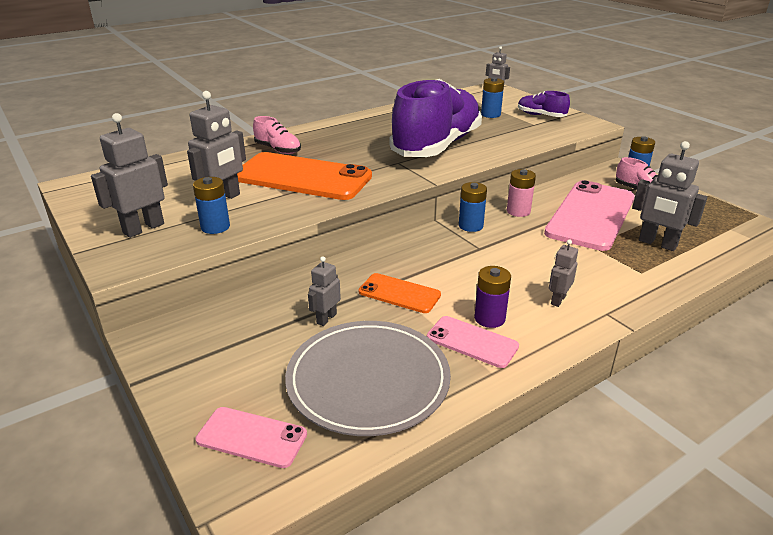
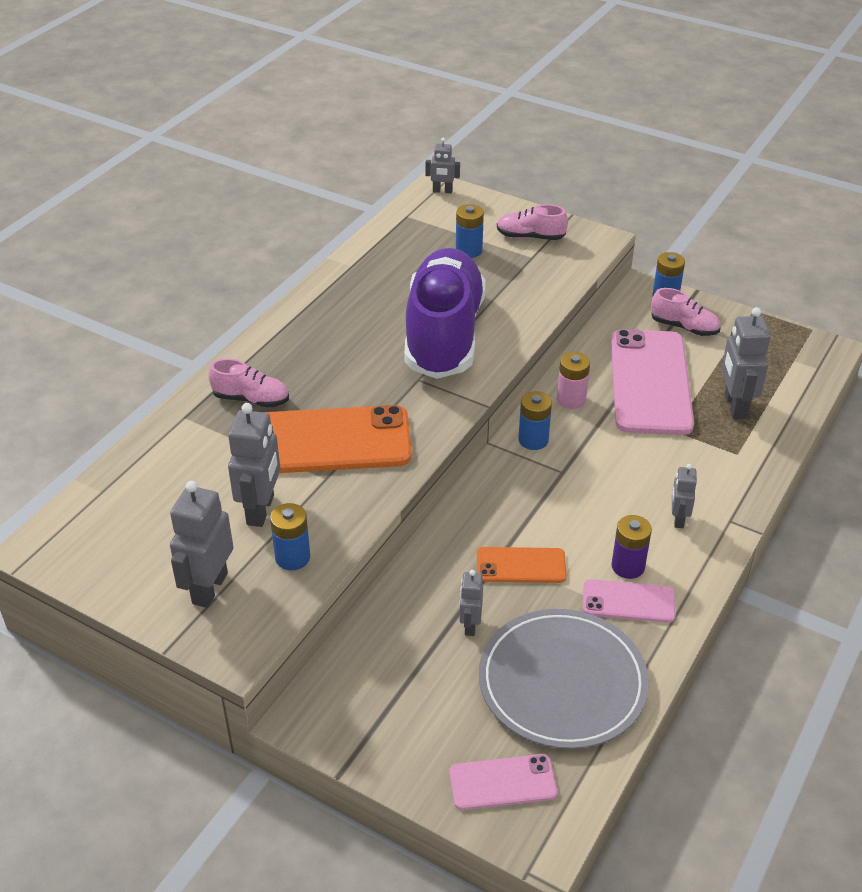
camera: 25 degrees left, 10 degrees up
purple shoe [518,91,570,117] -> pink shoe [497,204,568,240]
grey robot [632,141,707,251] -> grey robot turned 75 degrees clockwise [721,307,771,419]

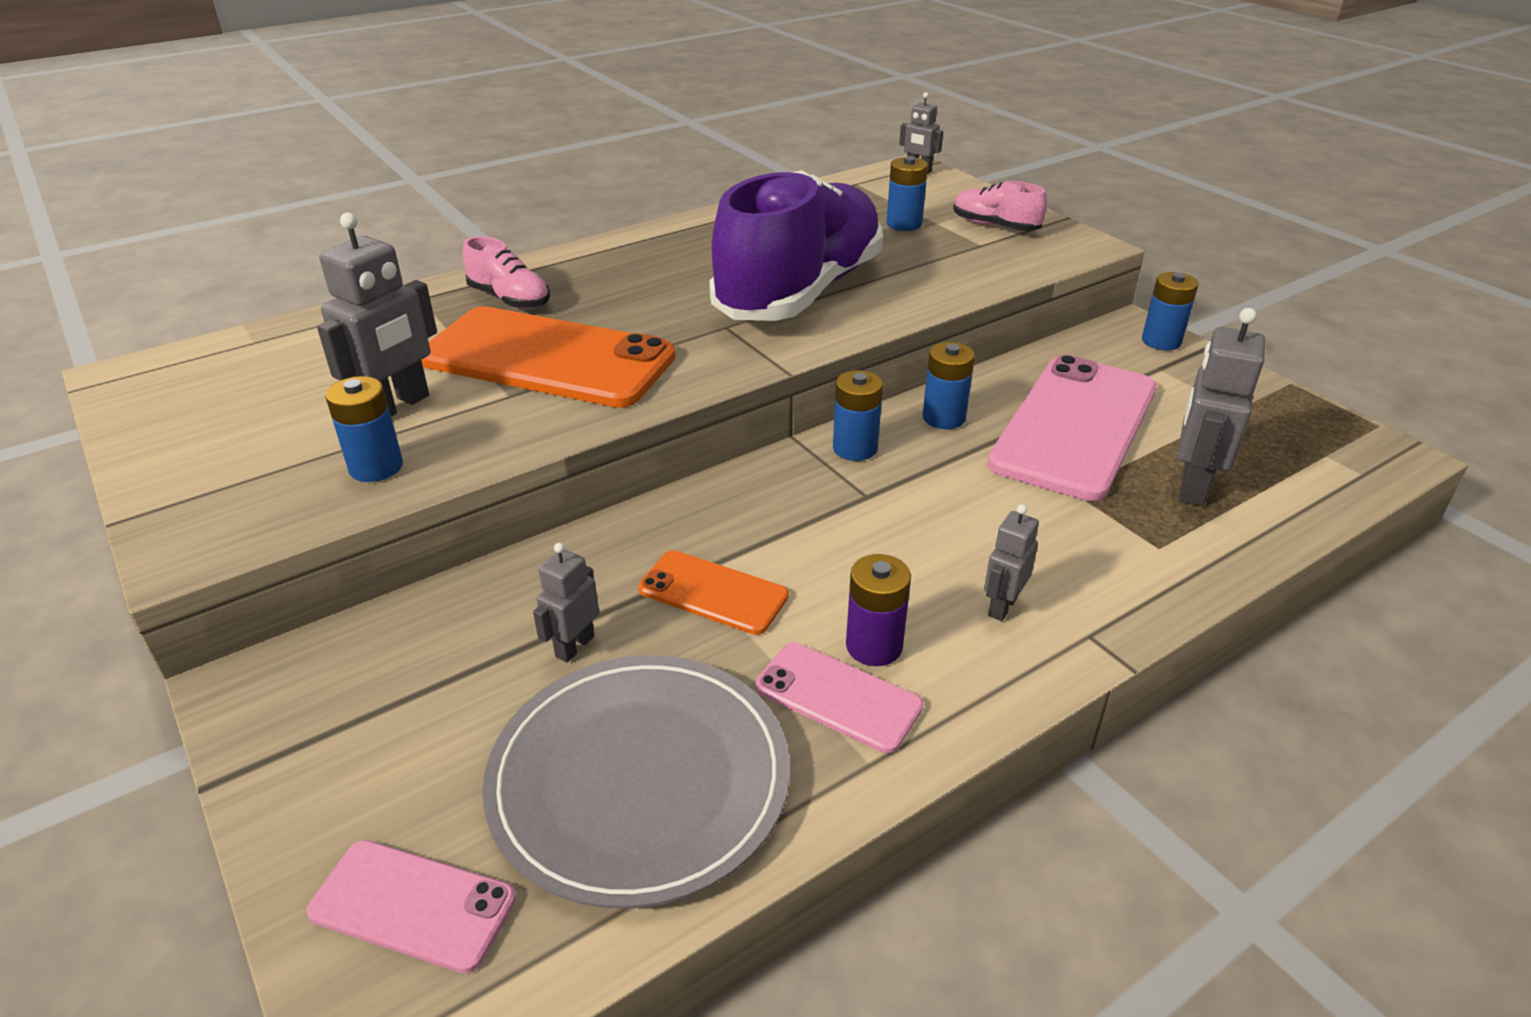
camera: 25 degrees right, 5 degrees down
grey robot [170,481,233,608] -> none
pink battery [557,352,590,409] -> blue battery [922,342,975,429]
pink shoe [651,288,720,336] -> none

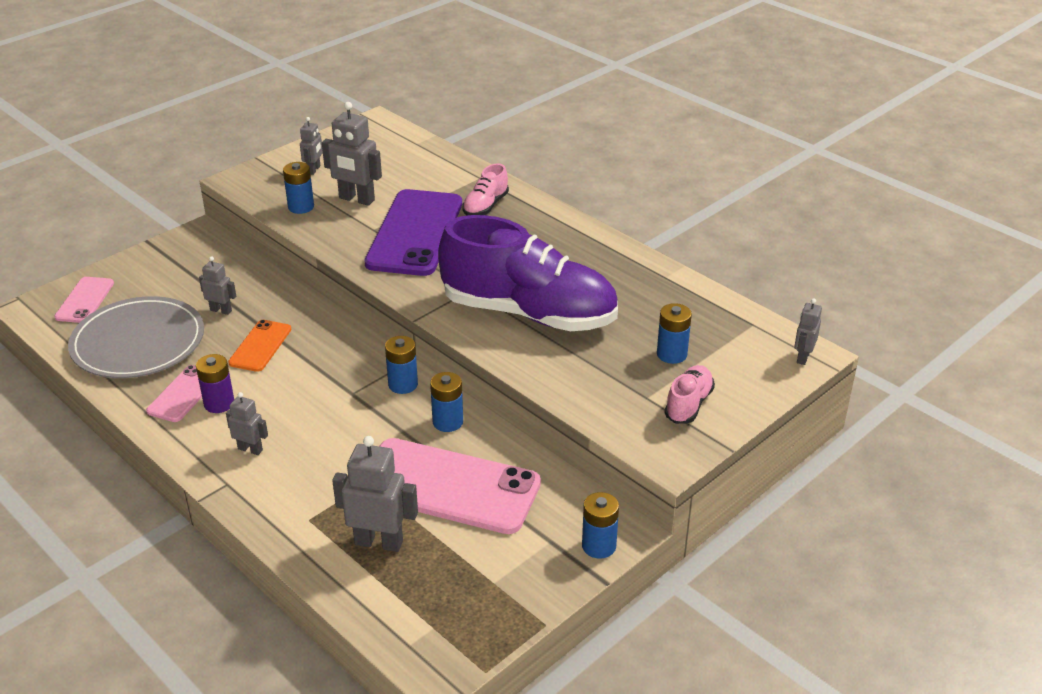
camera: 80 degrees right, 0 degrees up
orange phone [421,306,675,408] -> purple phone [364,189,462,276]
none -> grey robot [300,117,323,175]

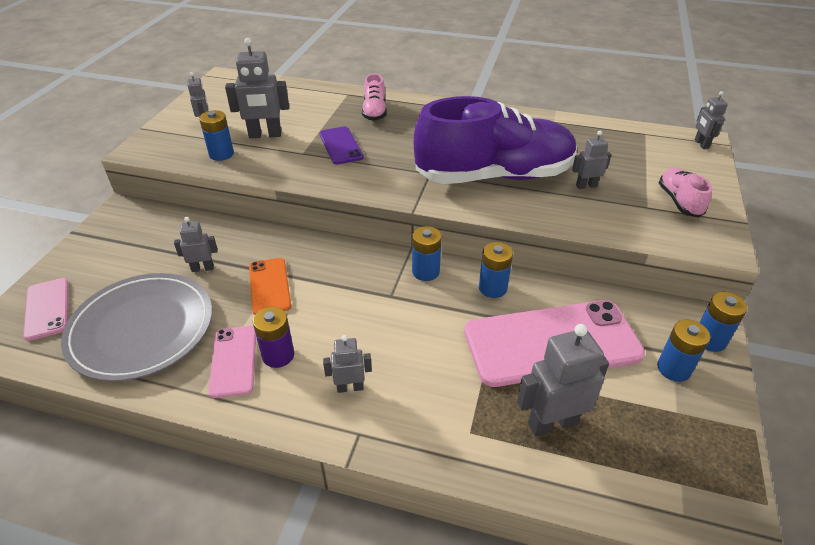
camera: 30 degrees left, 5 degrees up
purple phone [364,189,462,276] -> purple phone [319,126,364,164], size x0.50
blue battery [657,303,692,364] -> blue battery moved to [657,320,710,382]
none -> grey robot [572,131,611,189]

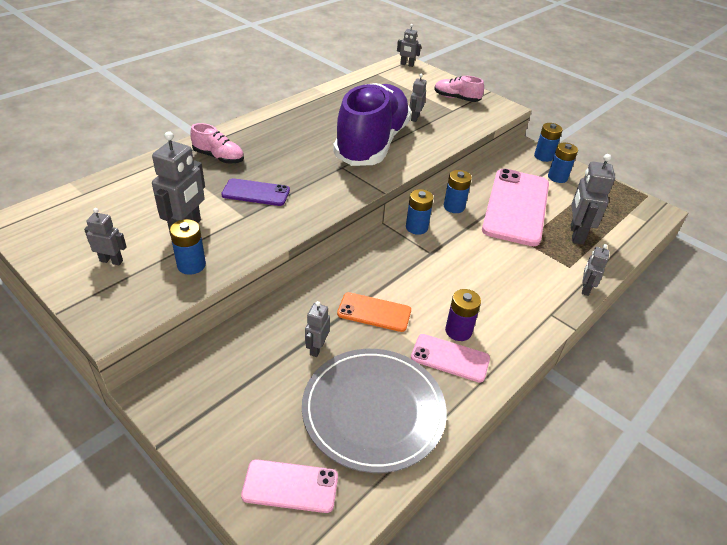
camera: 65 degrees left, 0 degrees up
grey robot [323,335,372,393] -> grey robot moved to [582,244,609,296]

